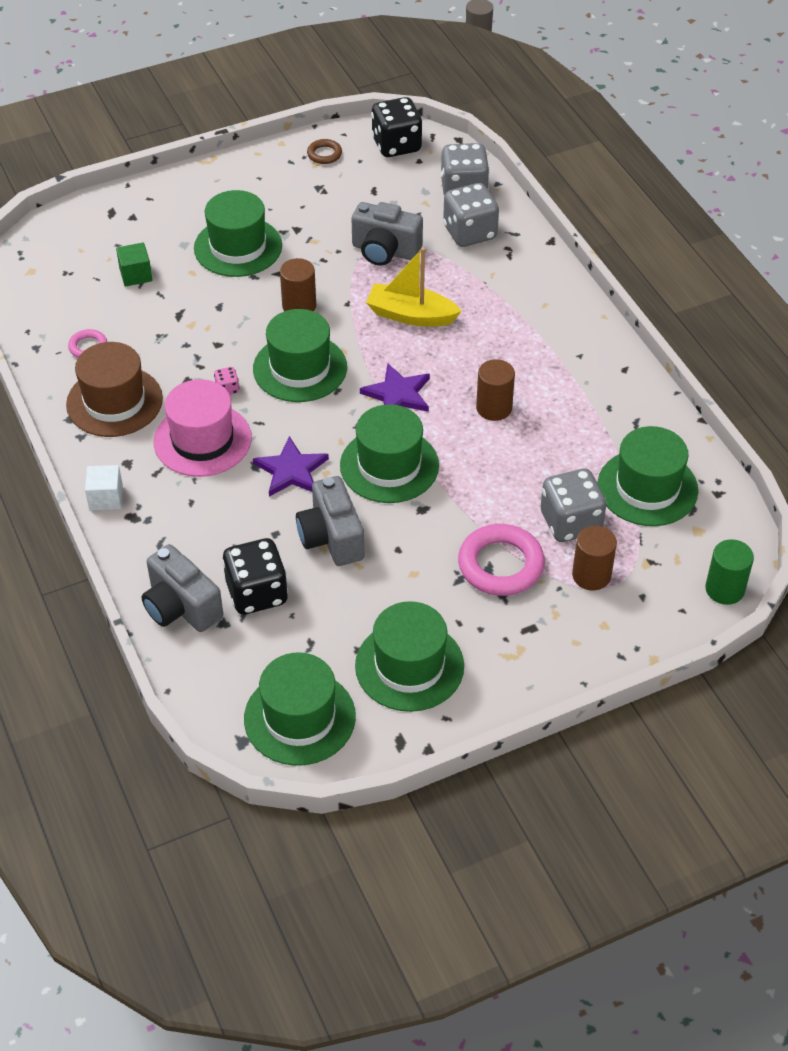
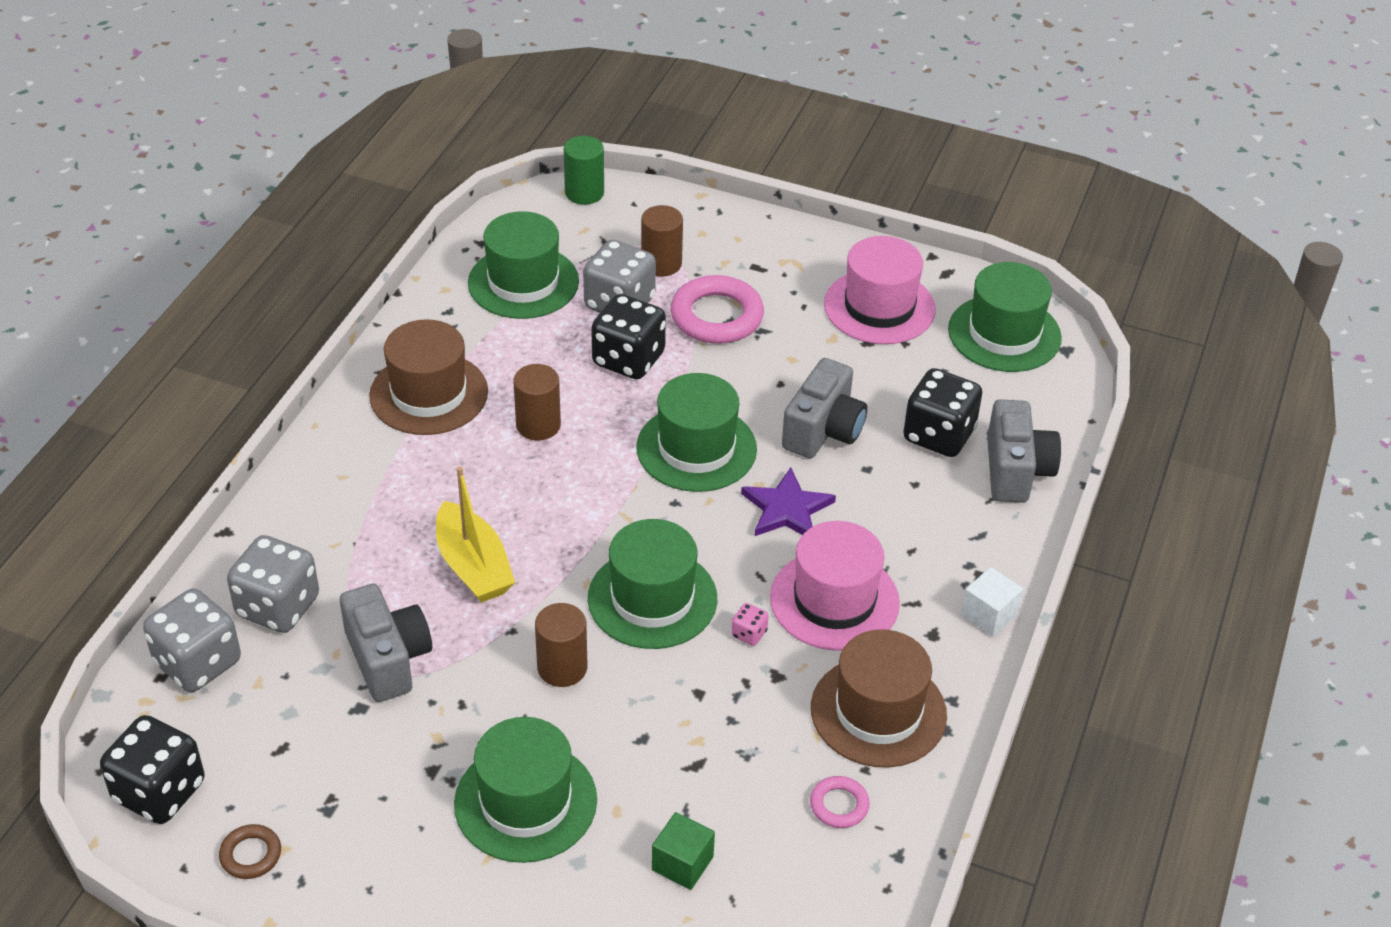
camera: 135 degrees left, 5 degrees down
green hat [355,601,464,712] -> pink hat [824,236,936,344]
purple star [360,364,430,412] -> none
none -> brown hat [369,319,488,435]
none -> black dice [591,294,666,379]

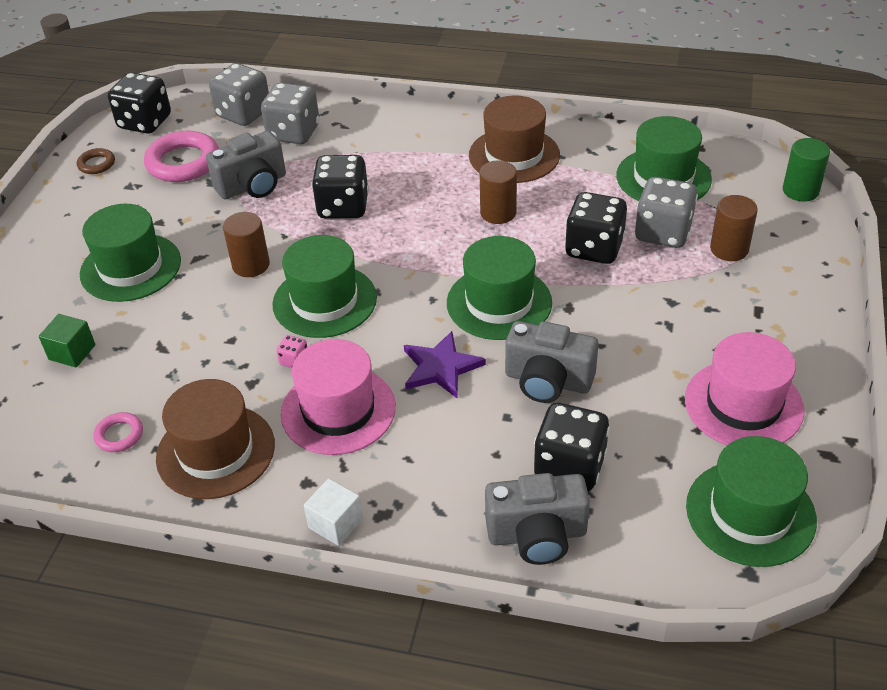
camera: 85 degrees right, 0 degrees up
yellow boat [436,466,515,602] -> black dice [312,155,369,219]
pink ring [670,275,764,344] -> pink ring moved to [144,131,219,182]

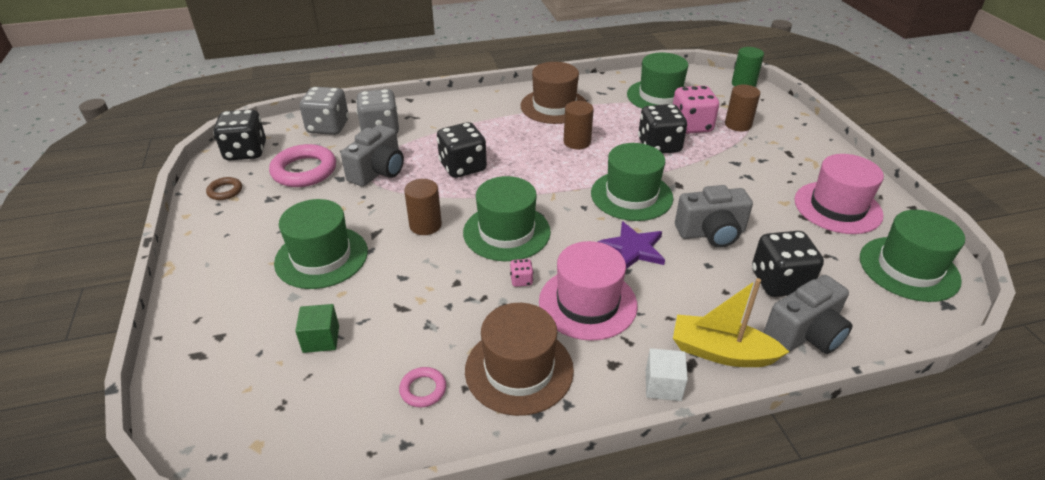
camera: 30 degrees left, 5 degrees down
grey dice [635,177,698,248] -> pink dice [673,86,719,134]
none -> yellow boat [673,278,789,367]

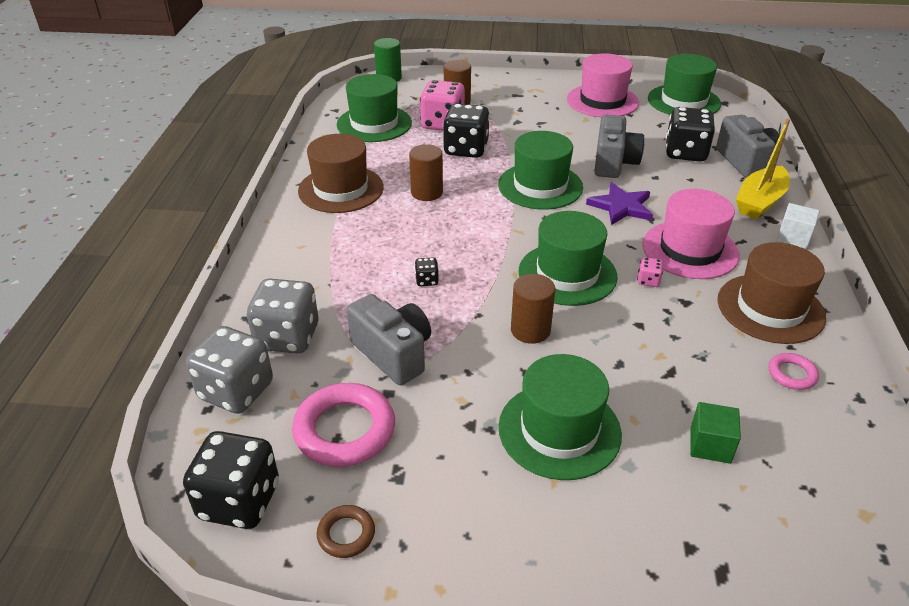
camera: 70 degrees left, 0 degrees up
black dice [437,122,487,178] -> black dice [415,257,439,286], size x0.43

